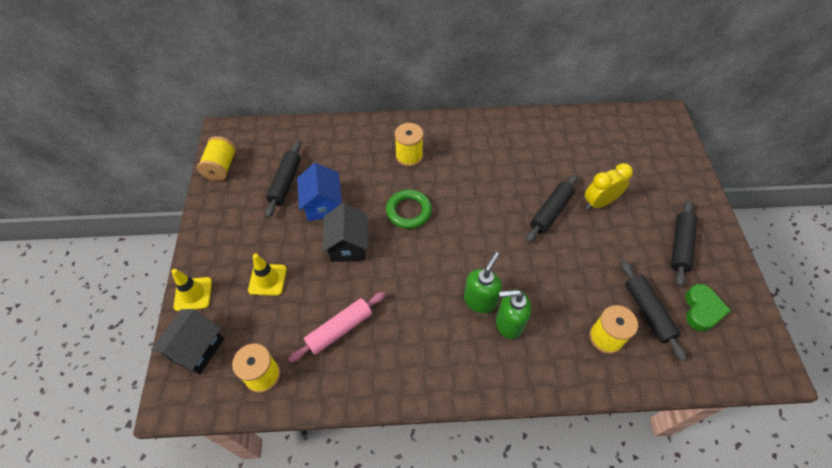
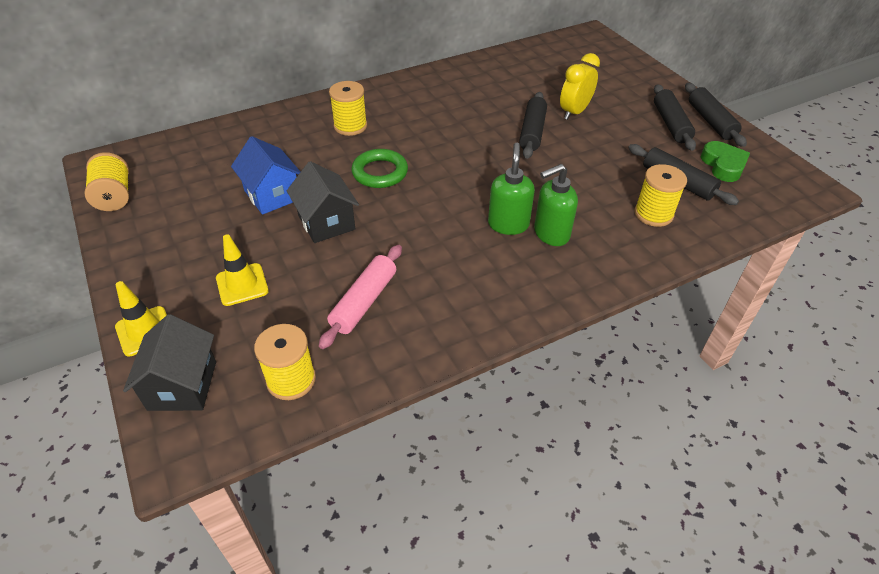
camera: 25 degrees left, 10 degrees down
black rolling pin [265,141,301,218] -> black rolling pin moved to [685,83,747,147]

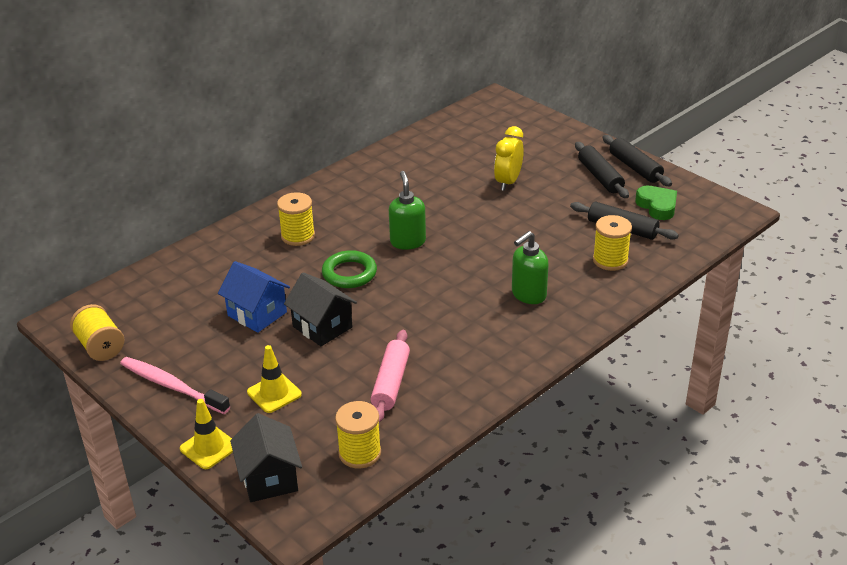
camera: 15 degrees left, 10 degrees down
green soap dispenser [488,143,535,235] -> green soap dispenser moved to [389,171,426,250]
black rolling pin [519,92,547,159] -> none
none -> pink toothbrush [120,357,230,414]

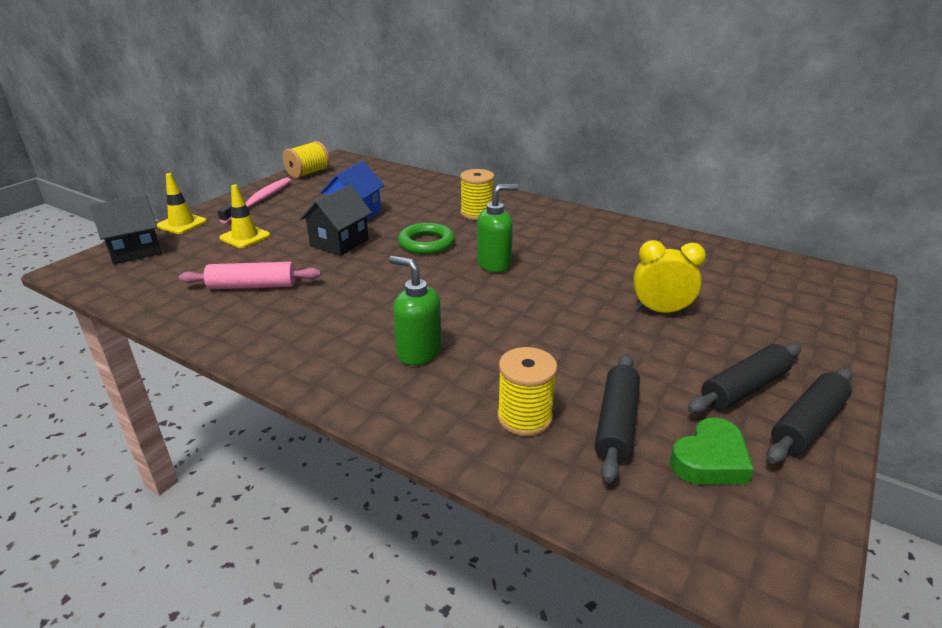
camera: 75 degrees right, 5 degrees down
yellow spool [335,401,381,469] -> none

